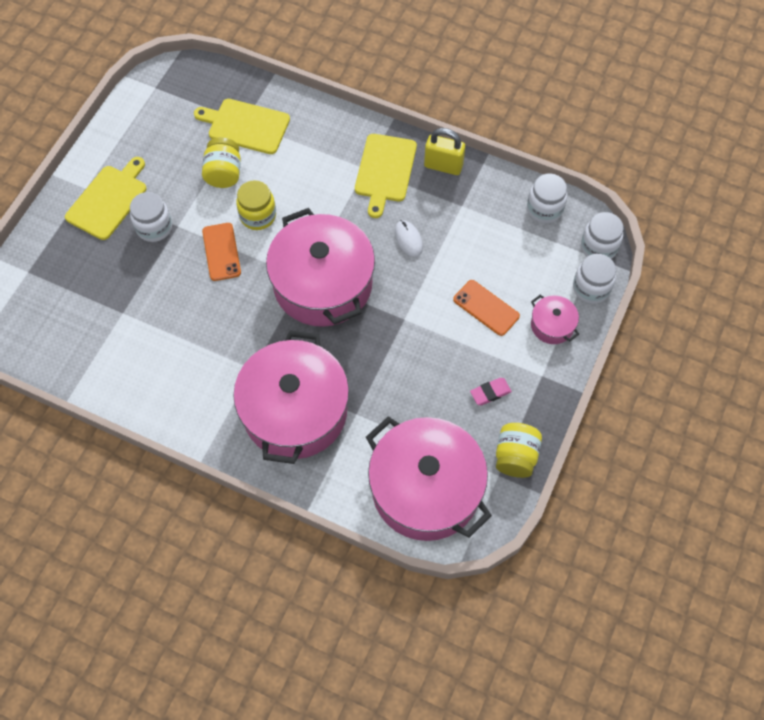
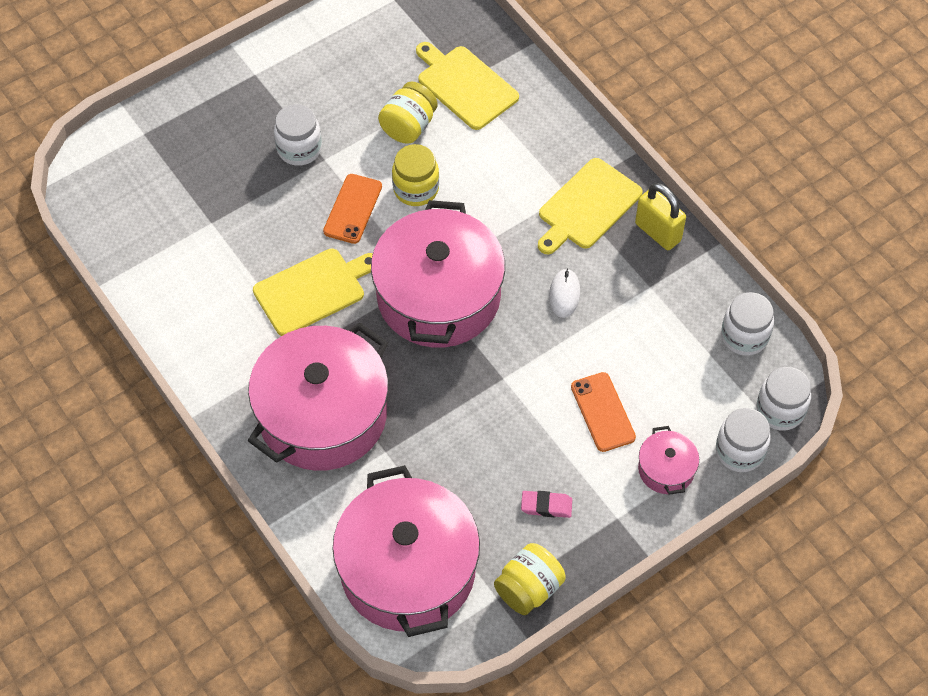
camera: 30 degrees right, 5 degrees down
yellow cutting board [65,157,147,240] -> yellow cutting board moved to [253,248,373,336]

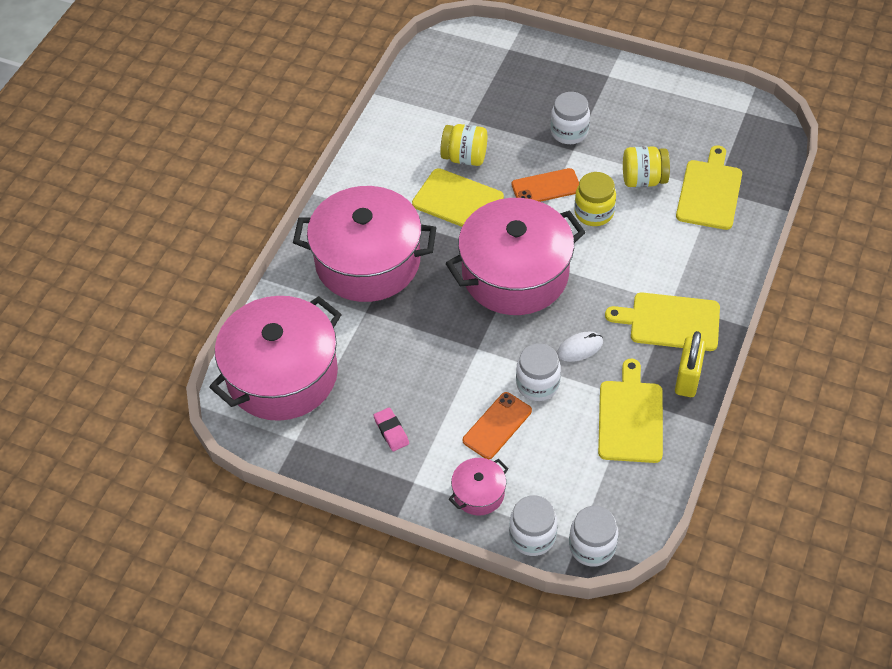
camera: 60 degrees right, 5 degrees down
yellow jar [494,543,566,615] -> yellow jar moved to [440,124,487,166]
white jar [721,292,774,356] -> white jar moved to [516,343,561,401]
none -> yellow cutting board [598,359,663,463]

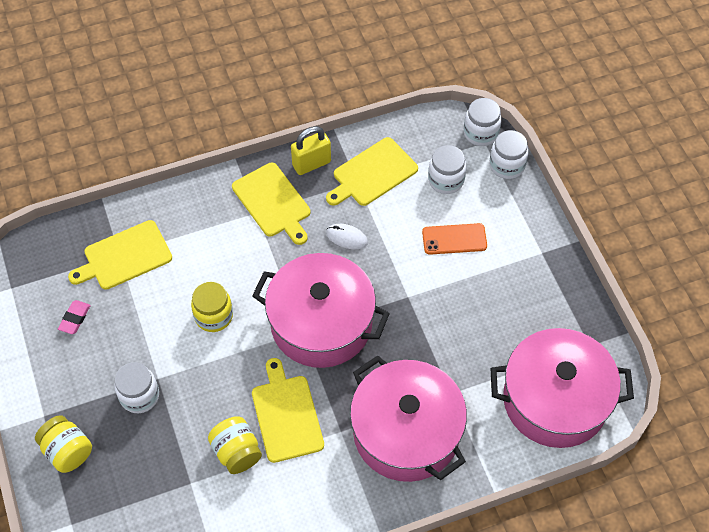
camera: 135 degrees left, 5 degrees up
pink eraser [373,407,409,451] -> pink eraser moved to [58,300,91,334]
pink pot [449,458,509,515] -> none
orange phone [512,168,579,202] -> none
white jar [516,343,561,401] -> white jar moved to [428,145,466,194]
yellow jar [623,146,670,187] -> yellow jar moved to [35,415,92,473]

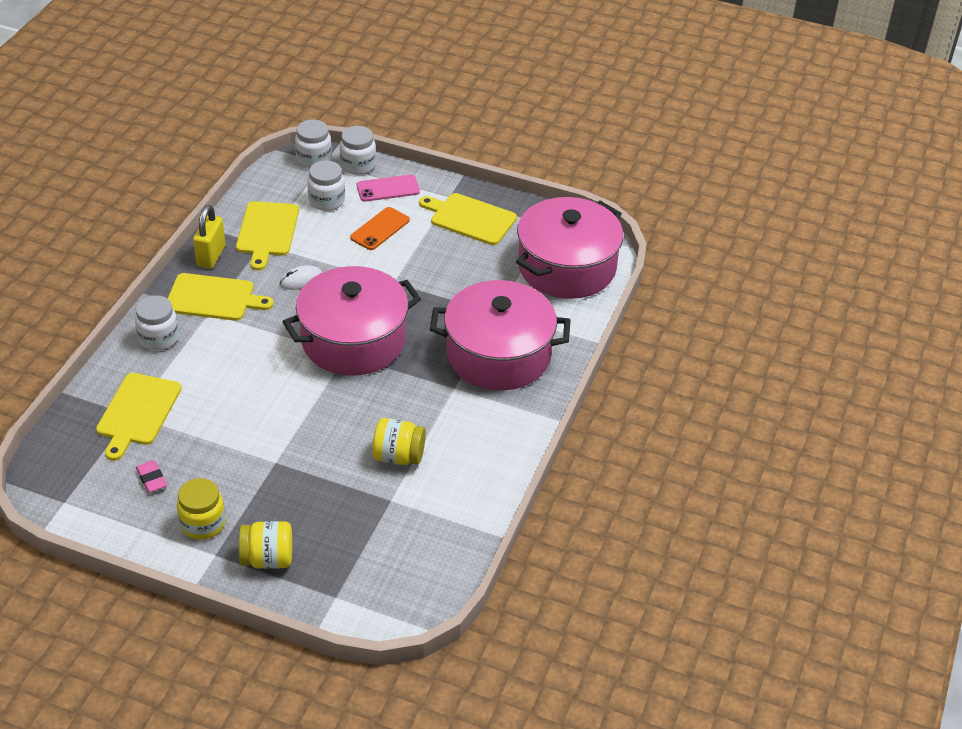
camera: 50 degrees left, 15 degrees down
white jar [114,362,159,413] -> white jar moved to [135,295,179,351]
yellow jar [191,282,233,332] -> yellow jar moved to [177,478,225,540]
yellow cutting board [252,358,324,463] -> yellow cutting board moved to [419,193,517,245]
none -> pink phone [357,175,420,202]

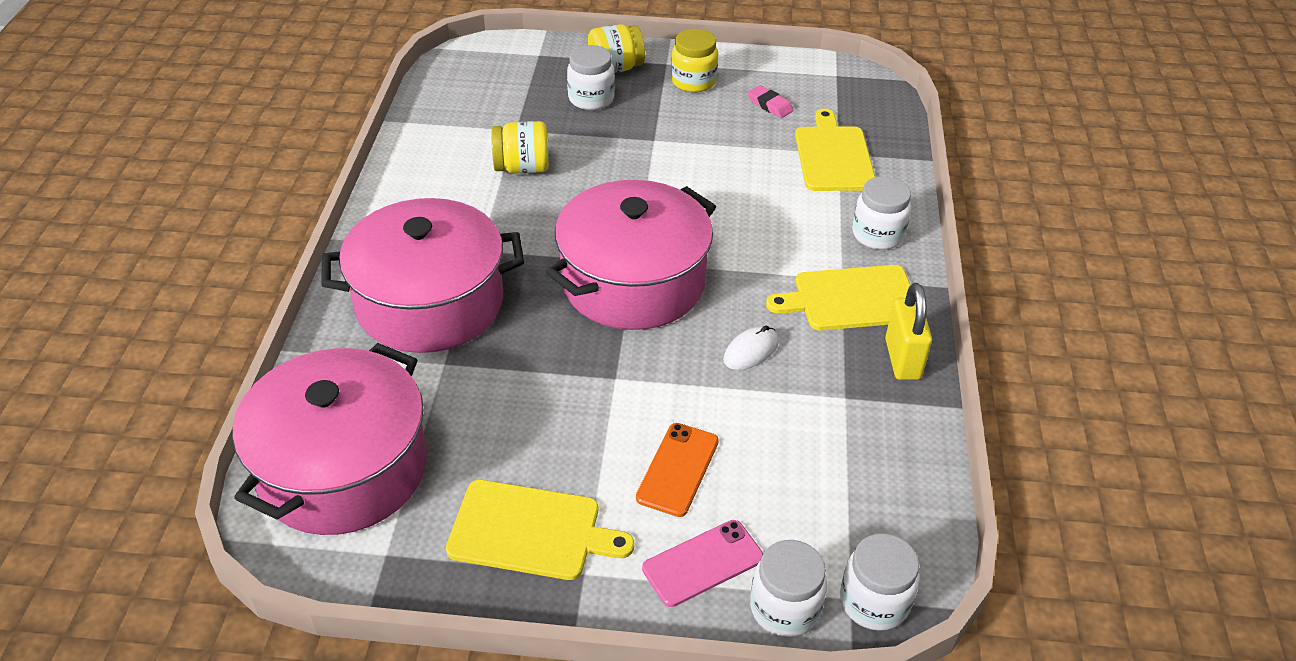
camera: 165 degrees right, 0 degrees up
yellow cutting board [236,201,299,271] -> none
white jar [307,160,345,211] -> white jar moved to [567,45,615,110]

